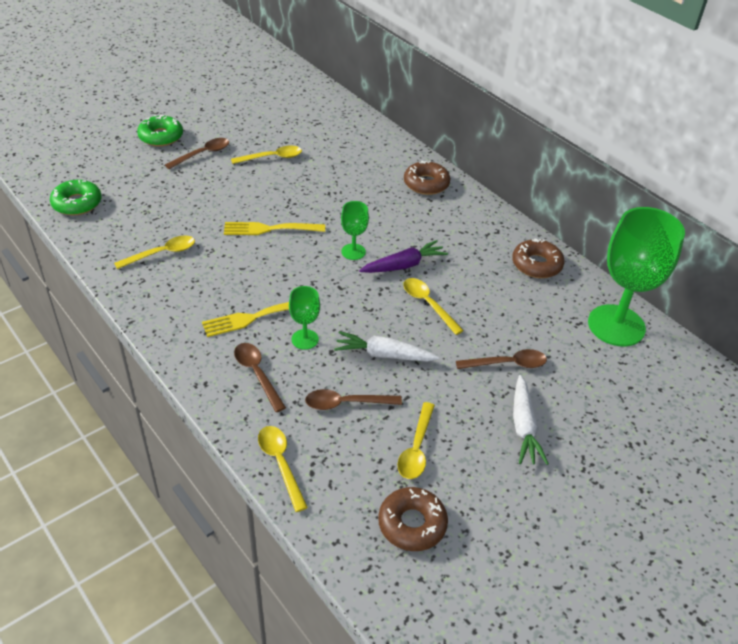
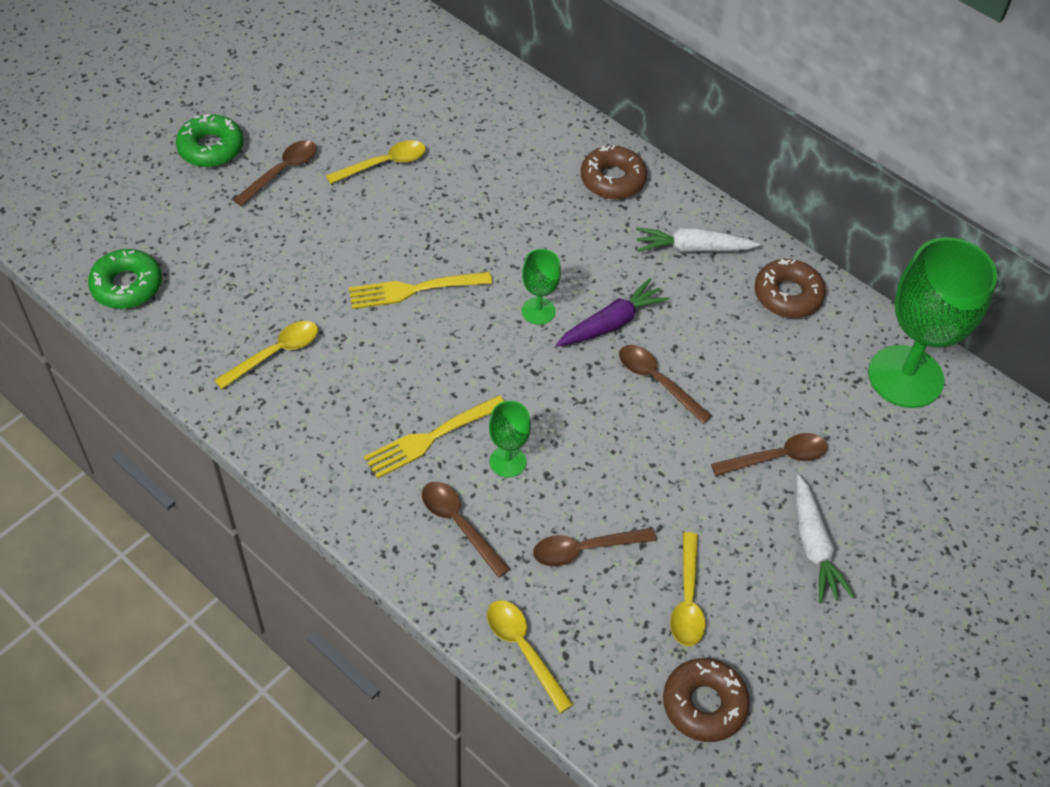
camera: 10 degrees left, 10 degrees up
white carrot [334,331,439,361] -> white carrot moved to [636,227,760,253]
yellow spoon [403,278,464,335] -> brown spoon [619,345,712,424]

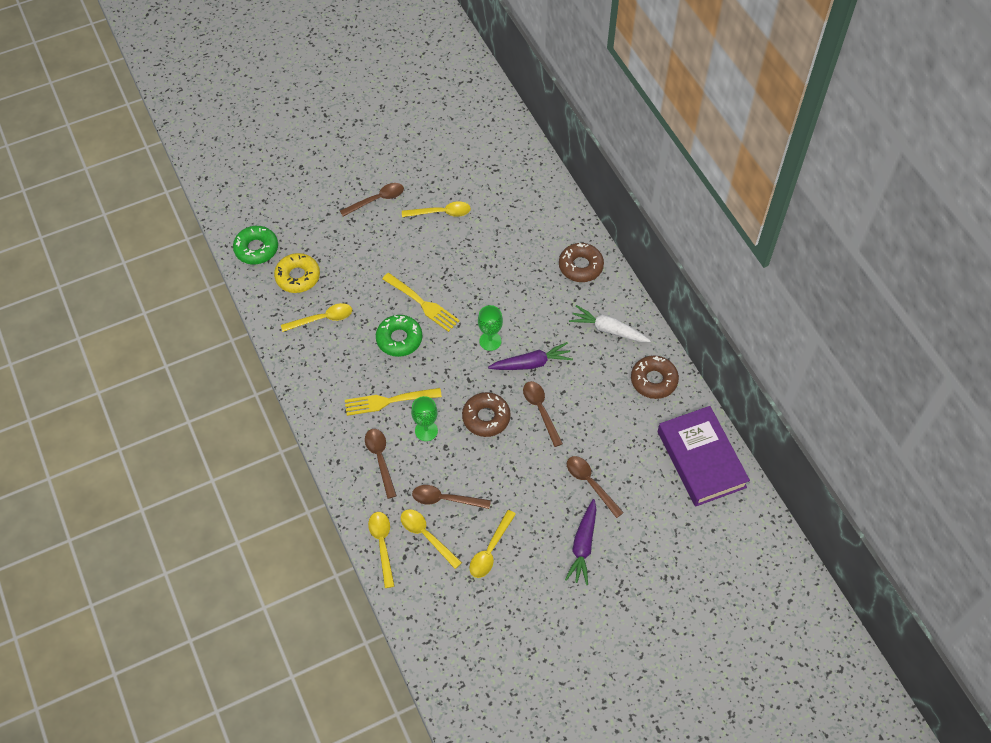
camera: 25 degrees right, 5 degrees up
green donut [176,114,244,167] -> green donut moved to [376,315,422,357]
yellow fork [349,272,492,309] -> yellow fork turned 150 degrees counterclockwise [382,273,460,332]
brown donut [663,658,750,742] -> brown donut moved to [462,392,510,437]
brown spoon [711,433,827,476] -> brown spoon turned 135 degrees counterclockwise [567,456,624,518]
white carrot [796,475,855,603] -> purple carrot [565,499,596,585]
green goblet [868,237,997,408] -> purple book [657,406,750,507]
none -> yellow donut [274,253,320,293]
none -> yellow spoon [401,509,462,569]

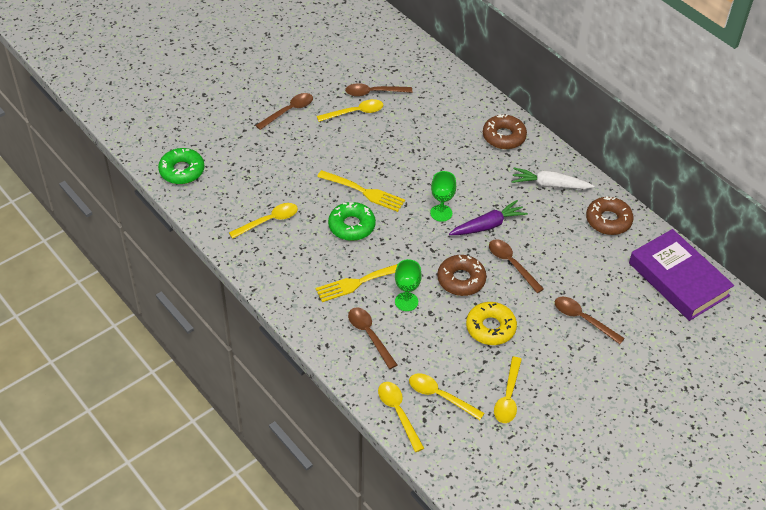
camera: 15 degrees left, 10 degrees down
yellow donut [274,253,320,293] -> yellow donut moved to [466,302,517,345]
brown spoon [412,485,491,509] -> brown spoon moved to [345,83,412,97]
purple carrot [565,499,596,585] -> none

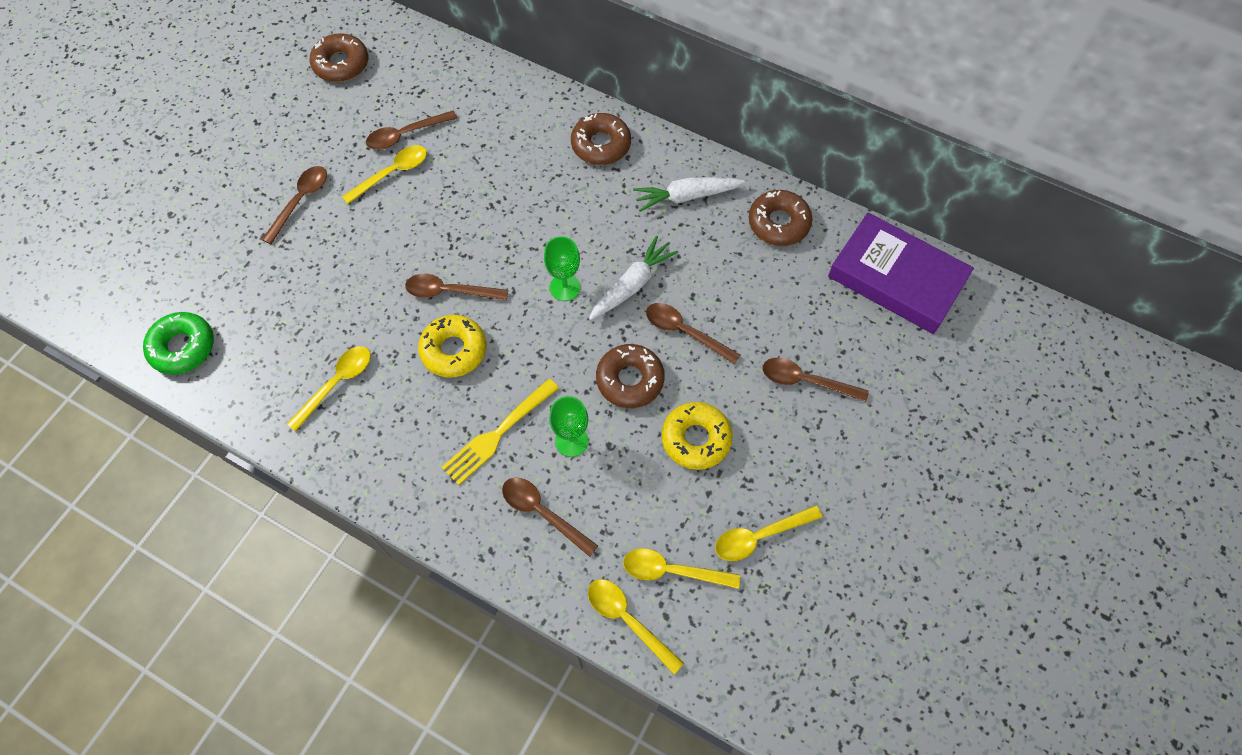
camera: 20 degrees left, 15 degrees up
yellow fork [317,170,405,212] -> brown spoon [405,274,508,301]
green donut [328,202,376,241] -> yellow donut [418,315,486,378]
purple carrot [449,200,528,235] -> white carrot [589,236,679,320]
yellow spoon [494,357,522,423] -> yellow spoon turned 75 degrees clockwise [715,505,823,561]
none -> brown donut [310,33,368,82]

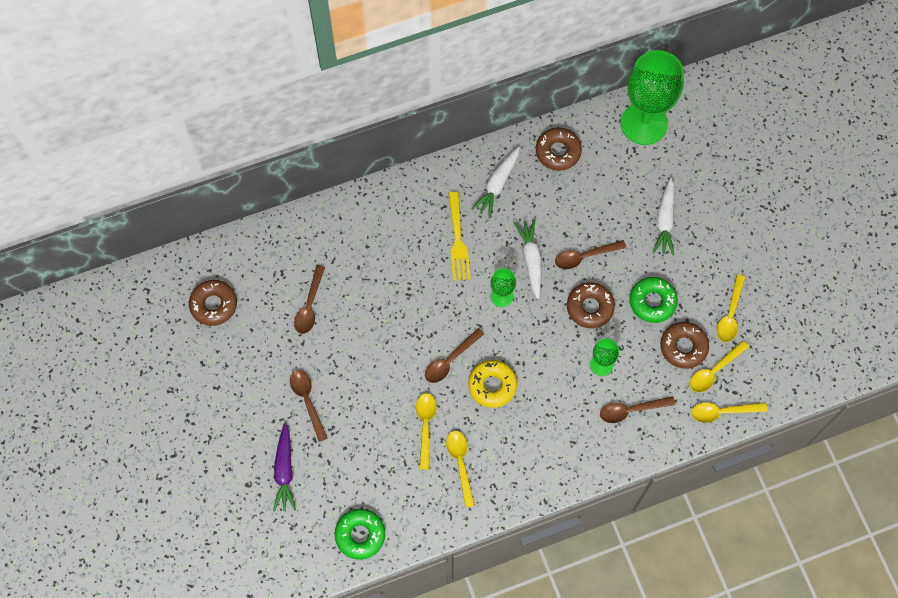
camera: 50 degrees left, 5 degrees up
yellow spoon [342,145,427,204] -> yellow spoon moved to [416,393,437,470]
yellow fork [442,379,559,485] -> yellow fork moved to [448,192,471,281]
brown donut [571,113,631,165] -> brown donut moved to [660,322,709,369]
yellow donut [662,402,733,470] -> green donut [629,277,678,323]
brown spoon [763,358,869,402] -> white carrot [653,178,674,256]
purple book [828,212,974,334] -> green goblet [621,50,684,145]
none -> purple carrot [273,423,296,512]

